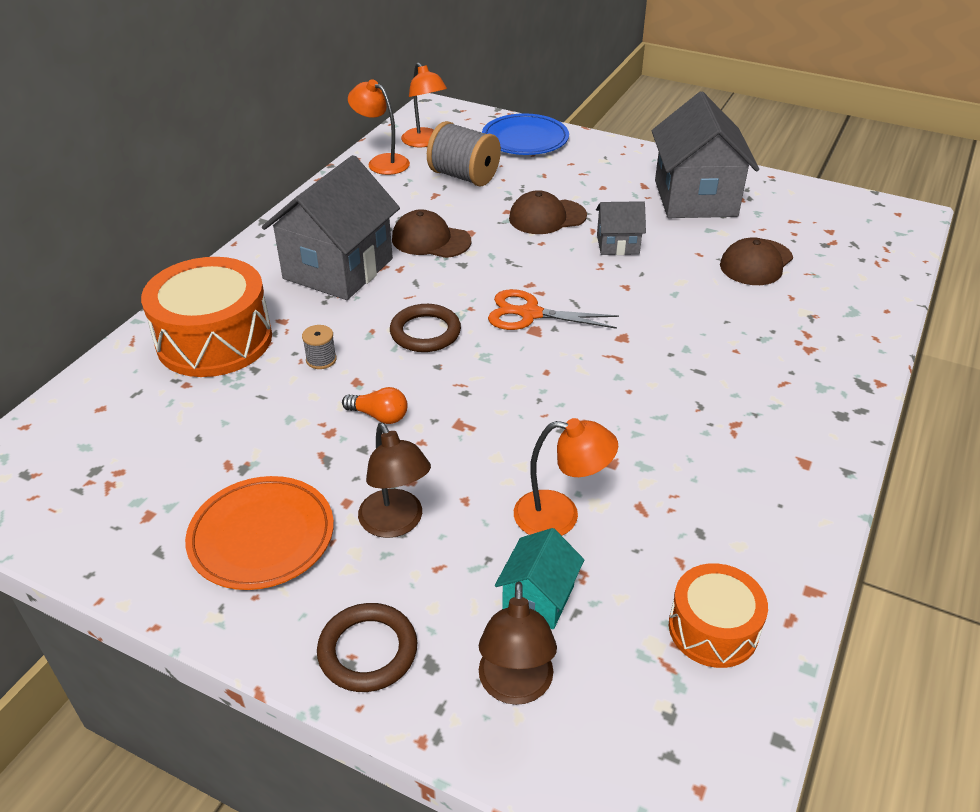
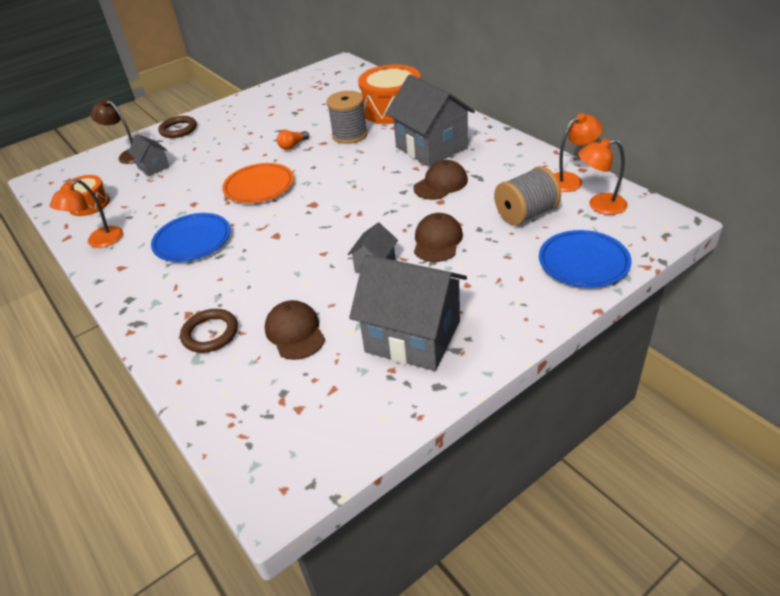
camera: 120 degrees right, 0 degrees up
orange plate [185,476,334,590] -> orange plate moved to [222,163,294,203]
grey spool [302,325,337,369] -> grey spool [327,91,368,144], size x2.15
brown lamp [358,423,431,538] -> none
brown ring [390,304,461,352] -> brown ring moved to [180,309,238,353]
orange scissors [488,289,619,330] -> none
turquoise house [495,528,584,629] -> grey house [128,134,170,176]
orange lamp [514,418,618,536] -> orange lamp moved to [50,179,123,248]
none -> blue plate [151,213,230,262]

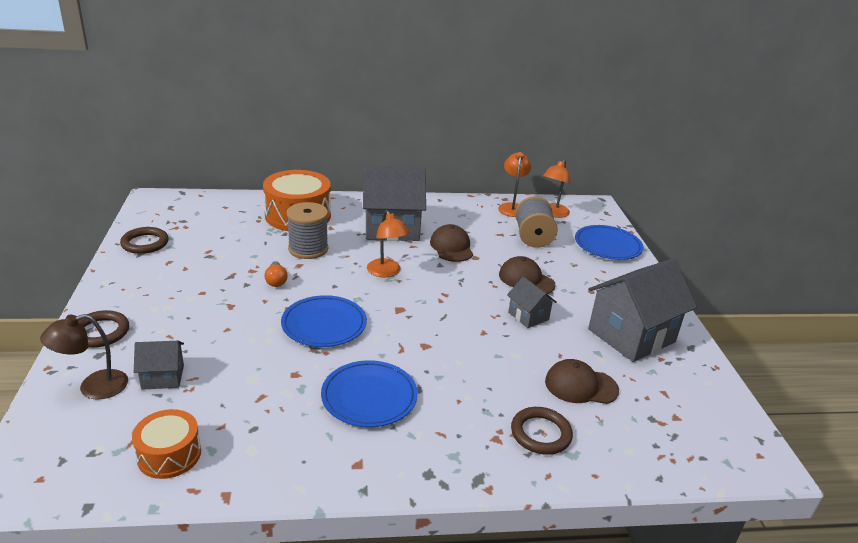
camera: 65 degrees left, 10 degrees down
orange lamp [50,179,123,248] -> orange lamp moved to [367,210,409,277]
orange plate [222,163,294,203] -> blue plate [281,295,367,347]
none -> brown ring [120,227,169,254]

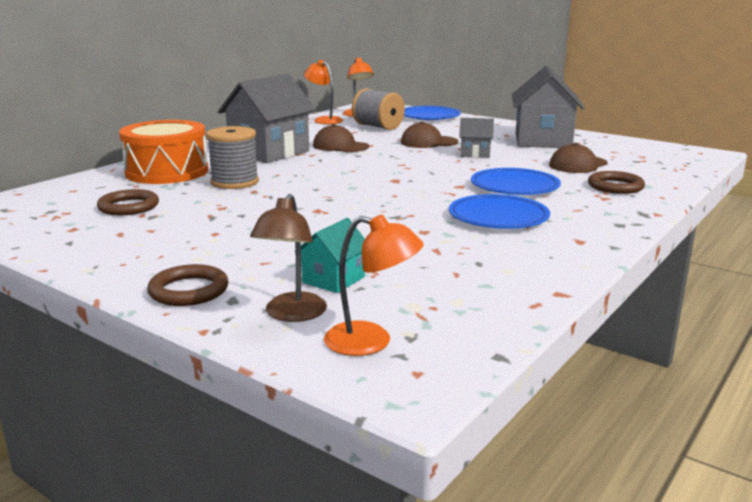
camera: 45 degrees left, 10 degrees down
brown ring [120,227,169,254] -> brown ring moved to [97,189,159,215]
orange drum [132,409,201,479] -> none
grey house [134,341,184,390] -> turquoise house [295,218,365,293]
orange light bulb [264,261,288,287] -> none
blue plate [281,295,367,347] -> blue plate moved to [471,168,561,195]
orange lamp [367,210,409,277] -> orange lamp moved to [324,215,424,356]

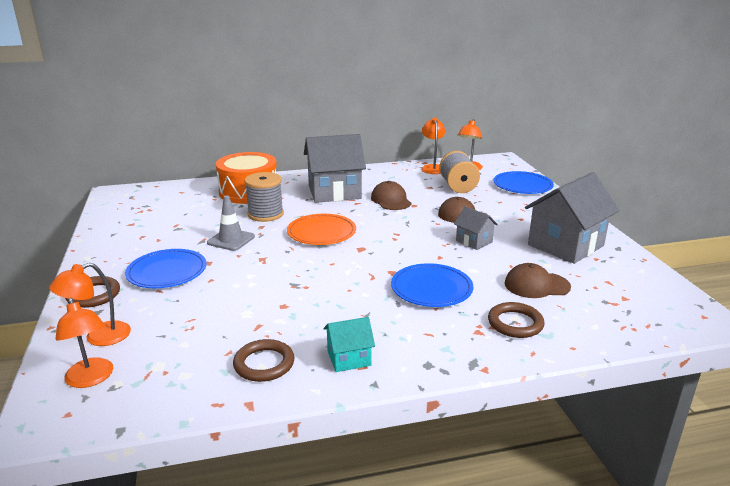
camera: 40 degrees right, 5 degrees up
brown ring [97,189,159,215] -> brown ring moved to [233,339,295,382]
brown lamp [250,194,327,322] -> orange lamp [49,263,131,346]
turquoise house [295,218,365,293] -> turquoise house moved to [323,317,375,372]
blue plate [449,194,550,229] -> blue plate moved to [125,249,206,288]
none -> grey traffic cone [207,196,255,251]
none -> orange plate [287,214,356,245]

